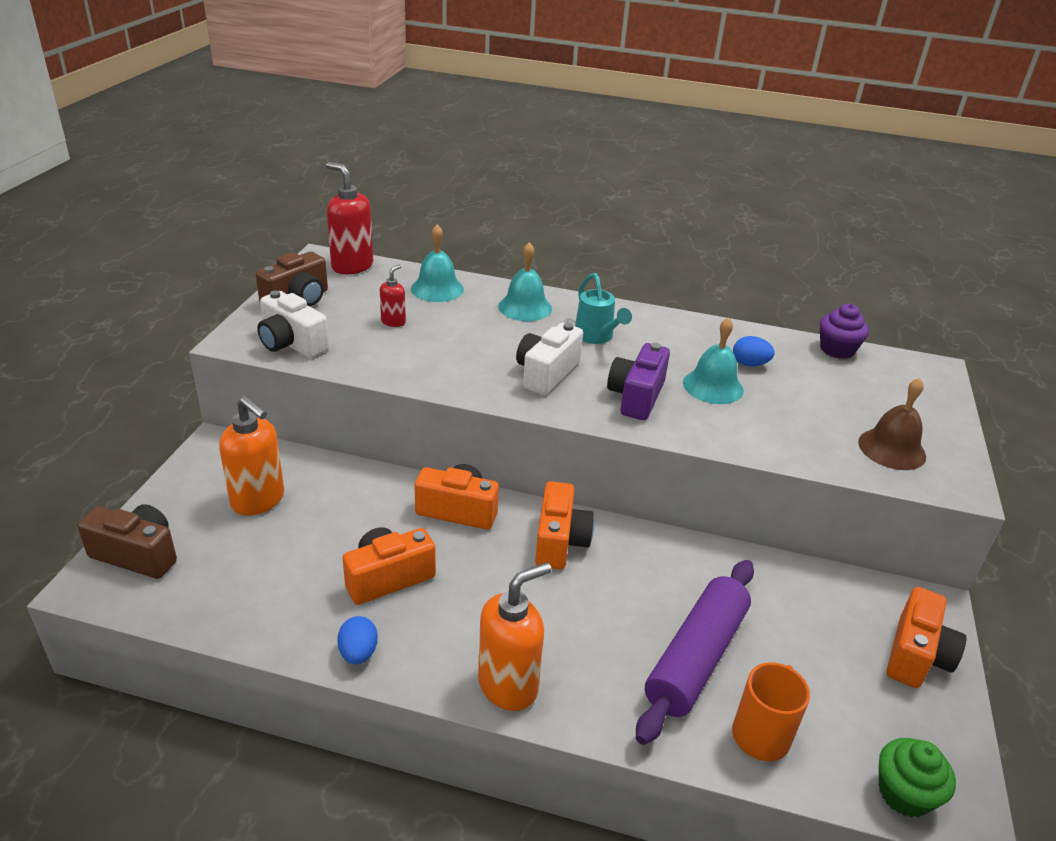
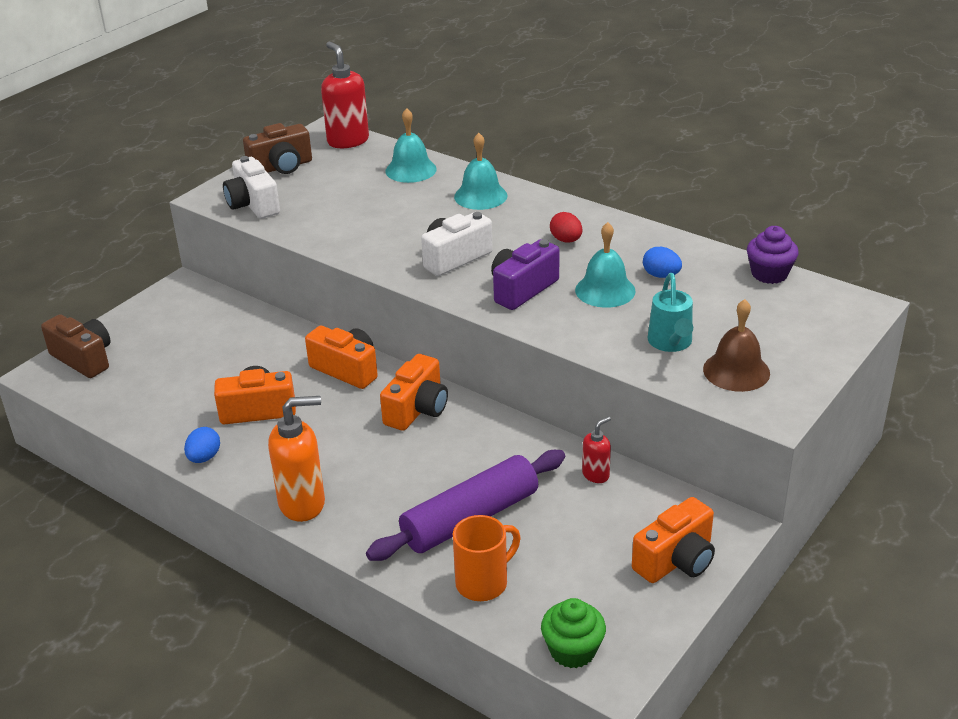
camera: 25 degrees right, 0 degrees up
orange soap dispenser [219,396,284,516] -> none
red soap dispenser [380,264,406,327] -> red soap dispenser moved to [582,416,611,483]
turquoise watering can [575,273,632,344] -> turquoise watering can moved to [648,273,693,352]
none -> red egg [550,212,582,243]

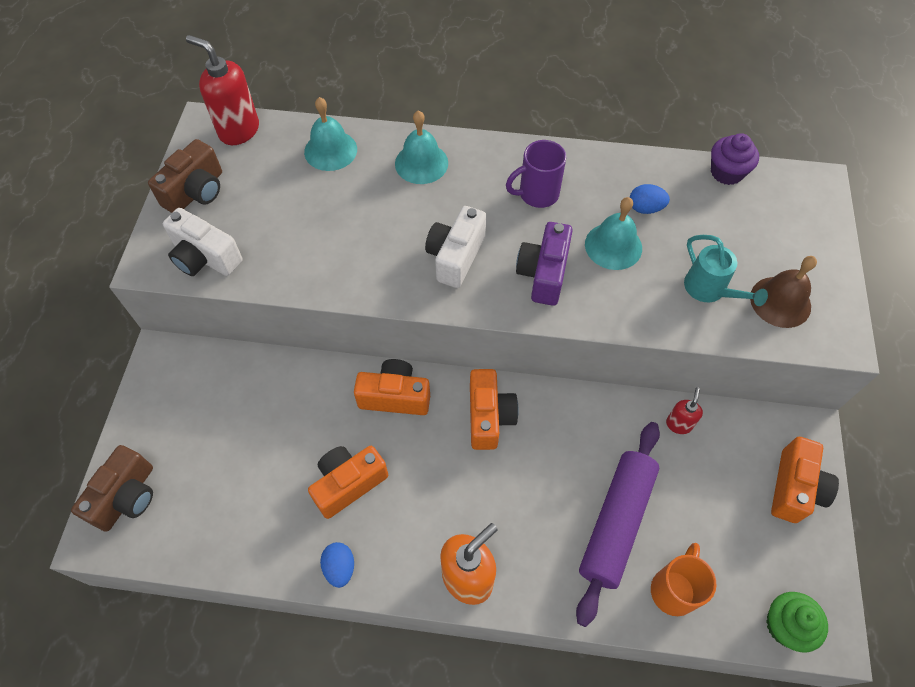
camera: 30 degrees left, 25 degrees up
brown camera [41,314,111,378] -> brown camera turned 105 degrees clockwise [71,445,153,532]
red egg [550,212,582,243] -> purple mug [506,140,566,208]

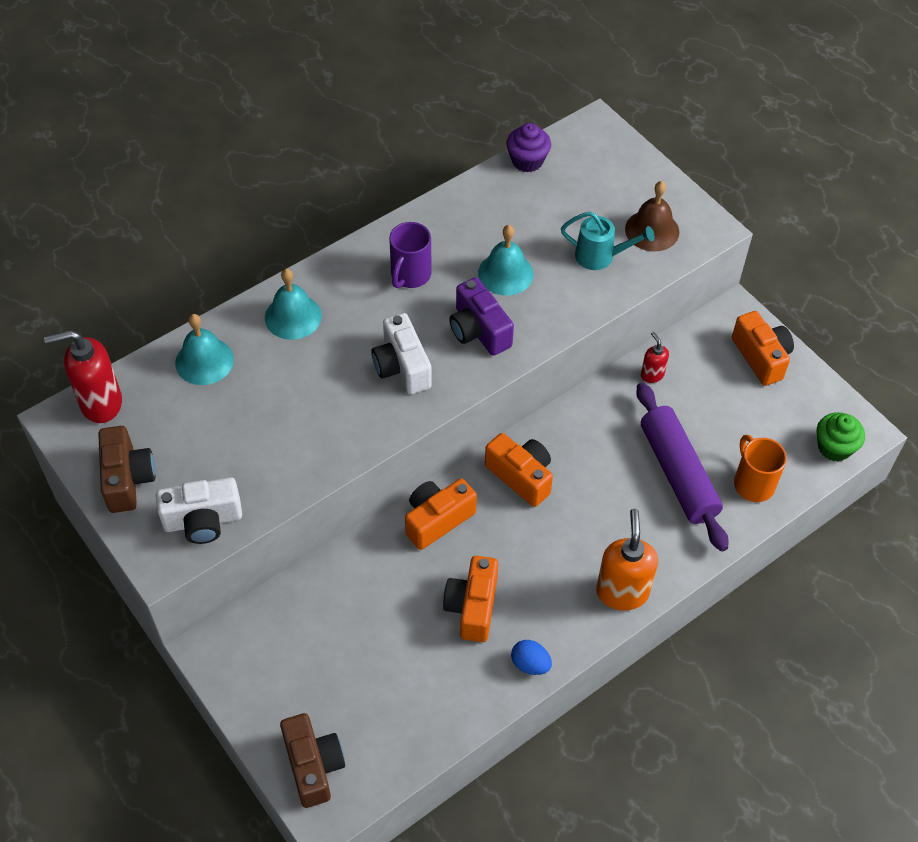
camera: 45 degrees left, 5 degrees down
blue egg [630,184,670,214] -> none

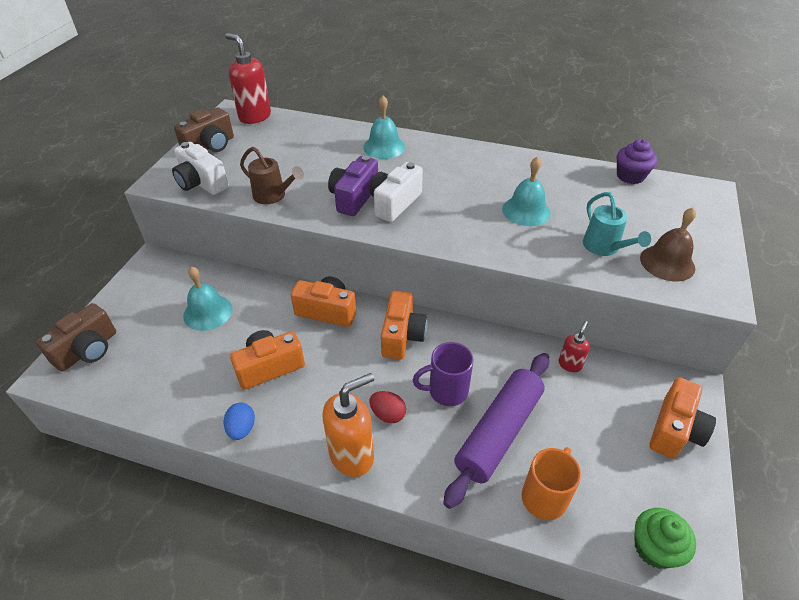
camera: 55 degrees right, 10 degrees down
turquoise bell [175,314,234,385] -> turquoise bell moved to [183,266,232,331]
purple mug [389,222,432,288] -> purple mug moved to [413,342,473,406]
purple camera [449,277,514,356] -> purple camera moved to [328,156,378,216]
none -> brown watering can [240,147,304,204]
none -> red egg [370,391,406,423]

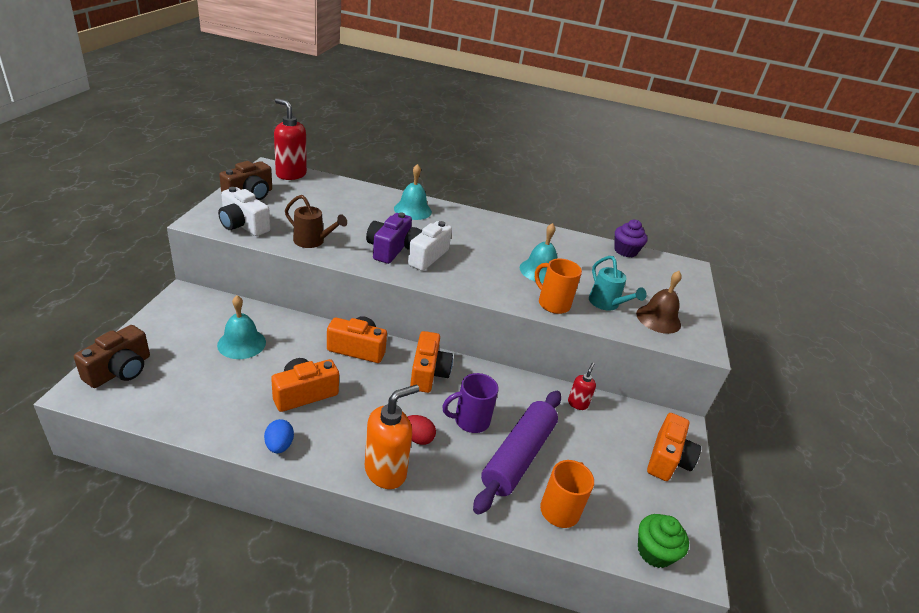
camera: 10 degrees left, 10 degrees down
none -> orange mug [535,259,582,314]

